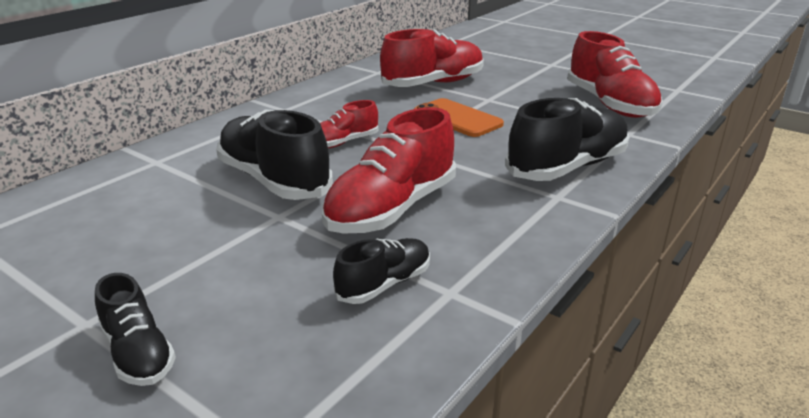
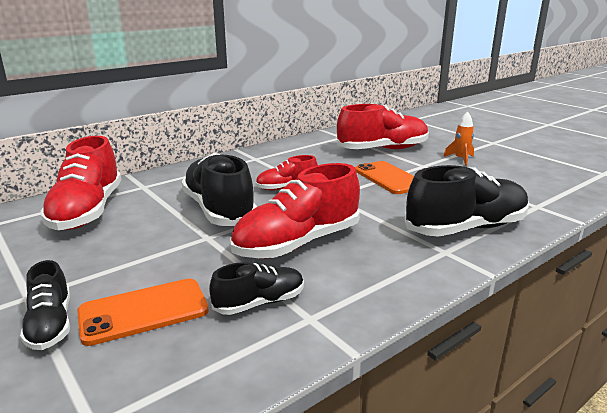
camera: 15 degrees right, 5 degrees down
red shoe [567,31,663,118] -> red shoe moved to [40,136,122,230]
none -> orange phone [77,278,209,346]
none -> orange rocket [443,111,474,166]

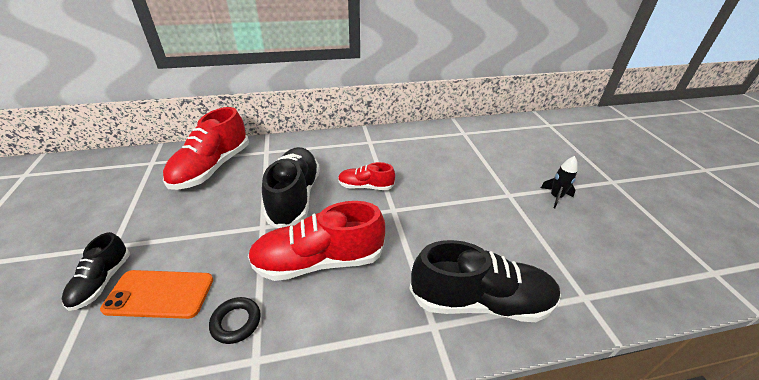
camera: 25 degrees right, 15 degrees up
black shoe [209,262,304,315] -> black ring [209,297,261,344]
red shoe [337,104,429,149] -> none
orange phone [355,161,414,194] -> none
orange rocket [443,111,474,166] -> black rocket [541,156,578,208]

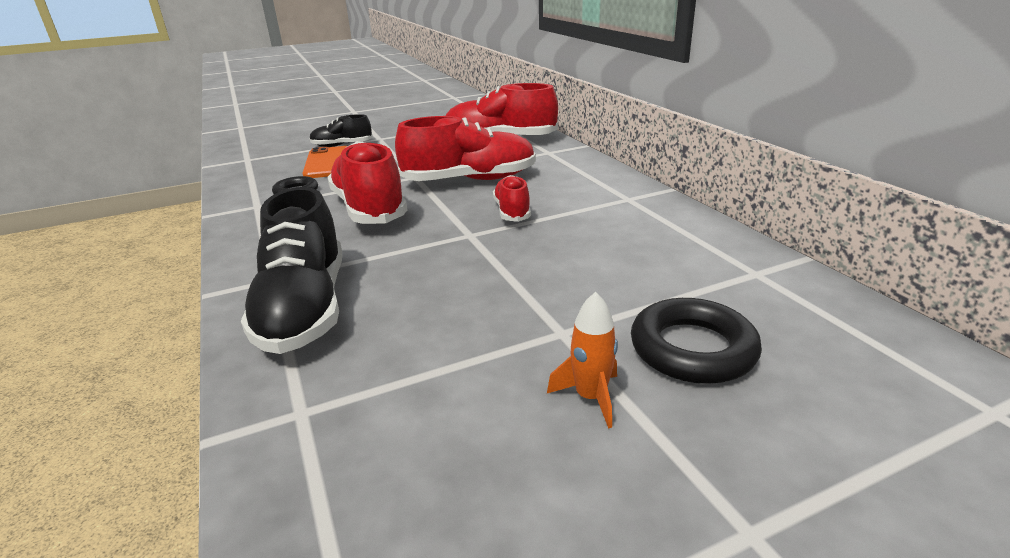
camera: 80 degrees right, 10 degrees down
black shoe [262,147,320,228] -> red shoe [395,116,536,181]
black rocket [541,156,578,208] -> orange rocket [547,292,618,429]
none -> black ring [631,298,762,384]

